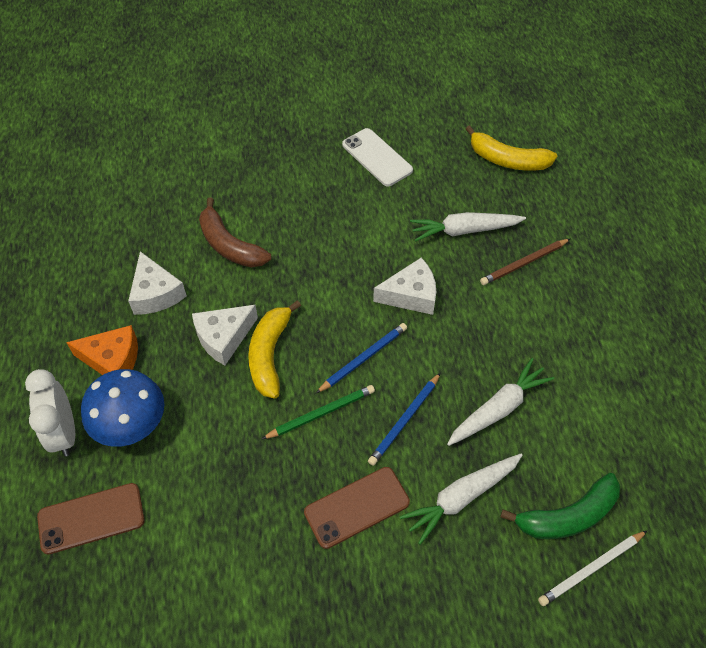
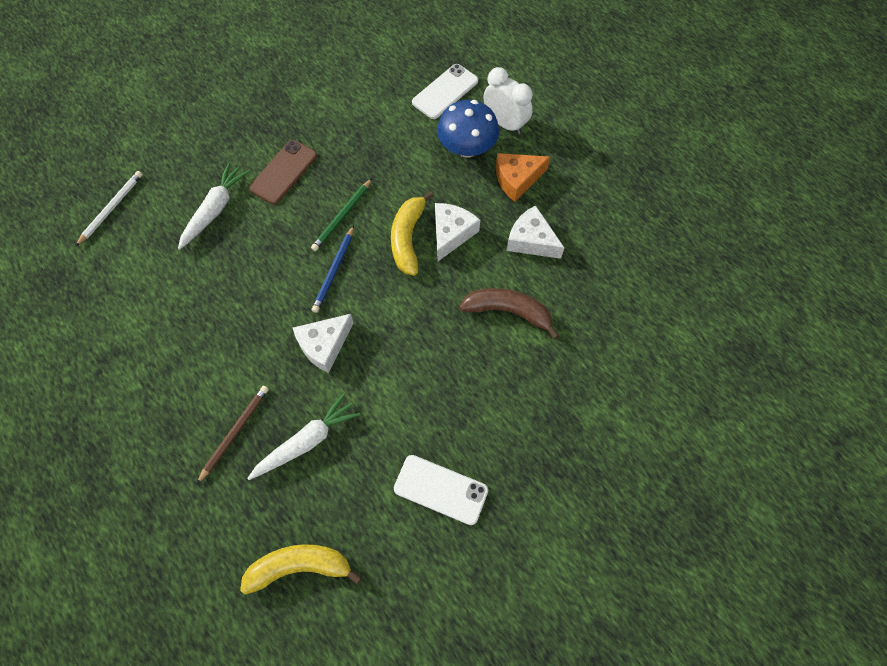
camera: 150 degrees right, 10 degrees up
brown phone [37,483,145,555] -> white phone [412,64,478,119]
yellow banana [248,300,301,399] -> yellow banana turned 150 degrees counterclockwise [391,191,434,276]
blue pencil [368,372,441,466] -> none
white carrot [447,358,554,446] -> none
green banana [500,473,620,539] -> none

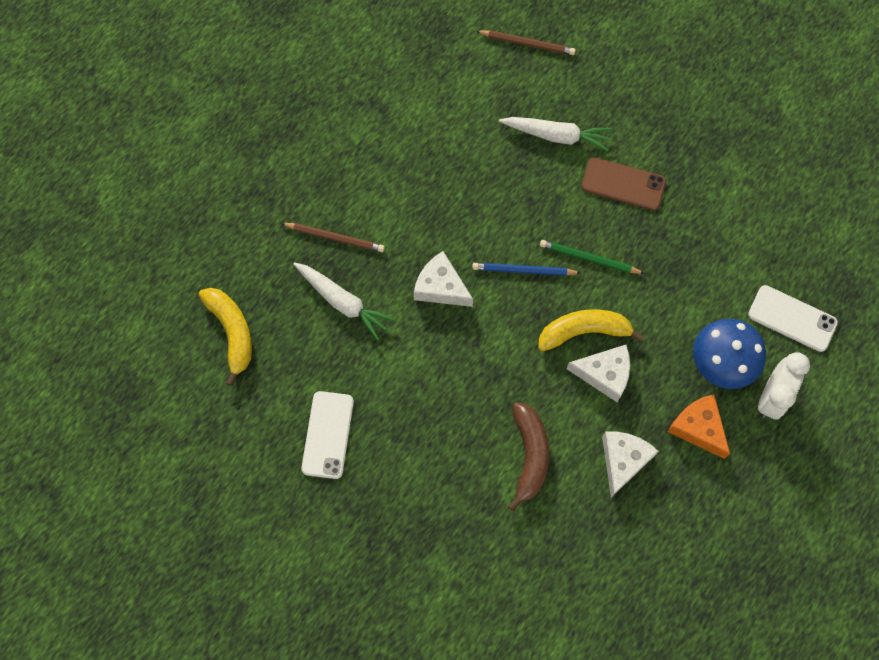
camera: 75 degrees right, 5 degrees up
white pencil [75,171,143,247] -> brown pencil [476,30,576,55]

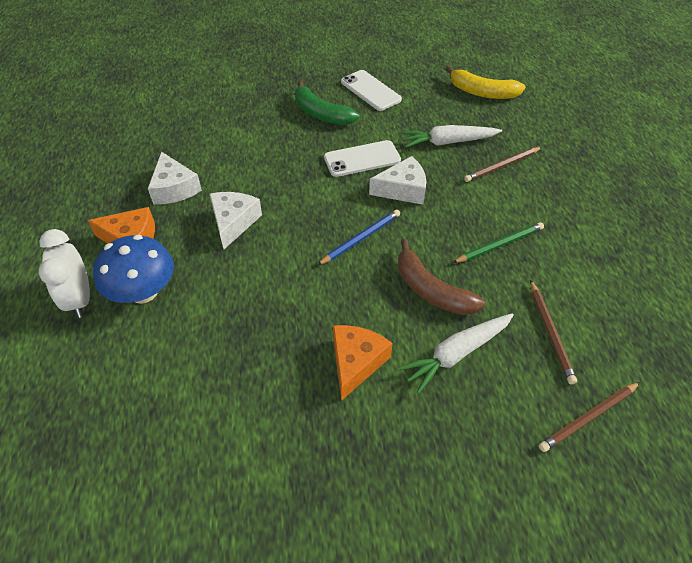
camera: 135 degrees right, 20 degrees down
brown banana [508,402,549,511] -> brown banana moved to [398,239,485,315]
yellow banana [538,309,644,351] -> none
green pencil [540,240,645,274] -> green pencil moved to [452,222,544,263]
white cheese [567,345,630,402] -> white cheese turned 135 degrees clockwise [209,192,262,249]
brown phone [581,157,666,210] -> orange cheese [333,325,393,401]
white phone [748,285,838,352] -> white phone moved to [324,140,401,177]
none -> green banana [295,81,359,125]
none -> brown pencil [530,280,577,385]

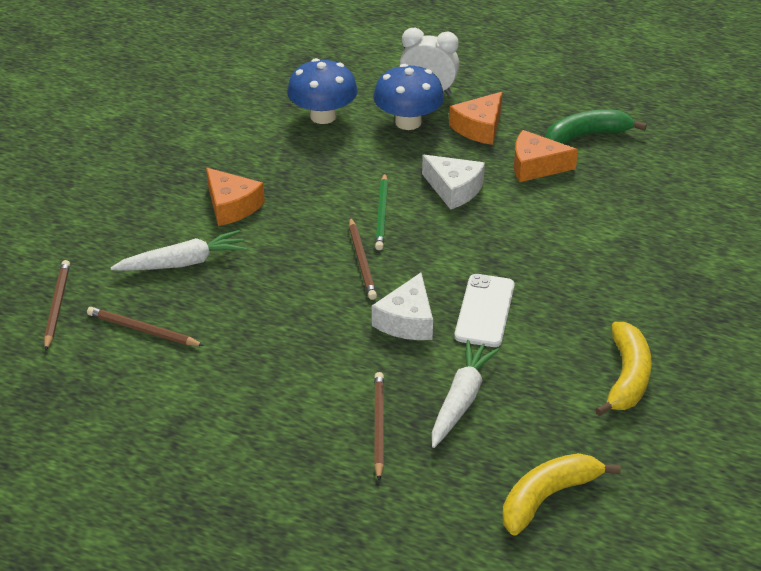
camera: 120 degrees right, 10 degrees down
white cheese [148,152,202,205] -> orange cheese [514,130,578,182]
green banana [295,81,359,125] -> green banana moved to [545,109,647,144]
blue pencil [317,210,400,265] -> brown pencil [349,217,377,300]
white phone [341,70,402,111] -> yellow banana [595,322,652,416]
brown banana [398,239,485,315] -> none
white carrot [398,314,514,394] -> white carrot turned 75 degrees clockwise [110,230,247,271]
green pencil [452,222,544,263] -> green pencil moved to [375,173,388,250]
none -> blue mushroom [287,58,358,124]

